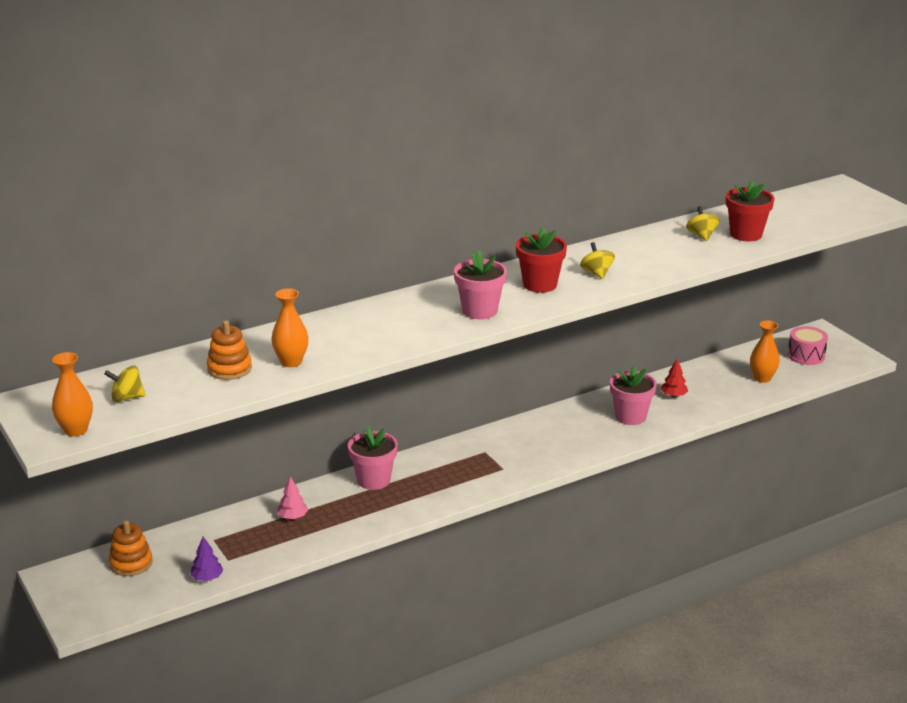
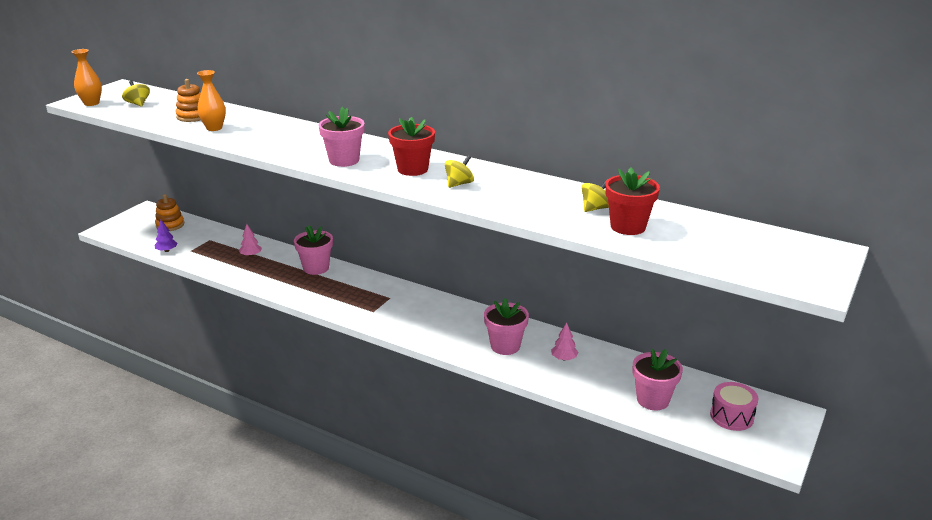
camera: 60 degrees right, 0 degrees up
red tree [661,359,688,397] -> pink tree [551,323,578,361]
orange vase [750,321,780,383] -> pink flower pot [632,349,683,410]

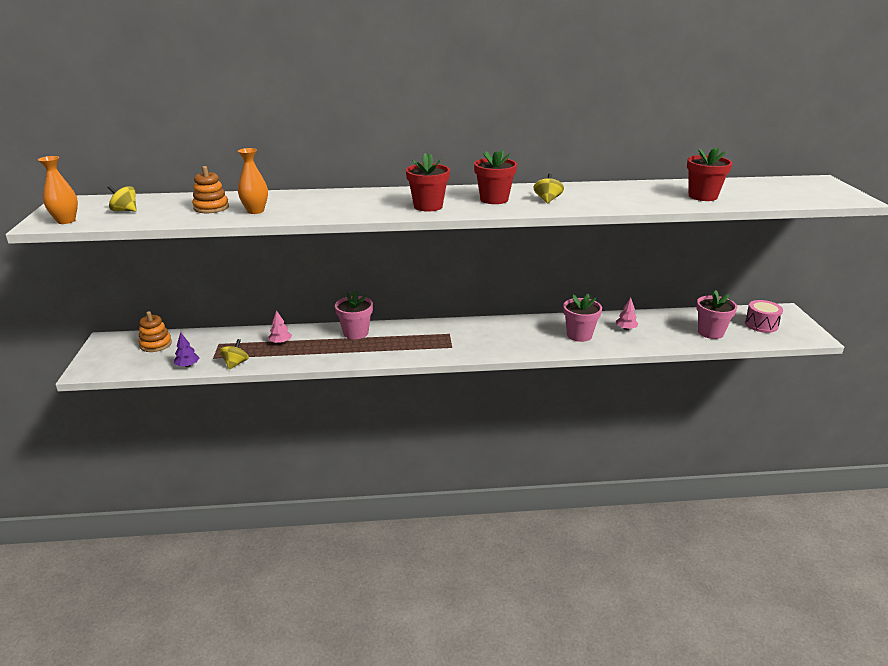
camera: 35 degrees left, 0 degrees up
pink flower pot [318,107,365,167] -> red flower pot [406,153,450,212]
yellow spinning top [581,179,609,212] -> yellow spinning top moved to [220,339,249,370]

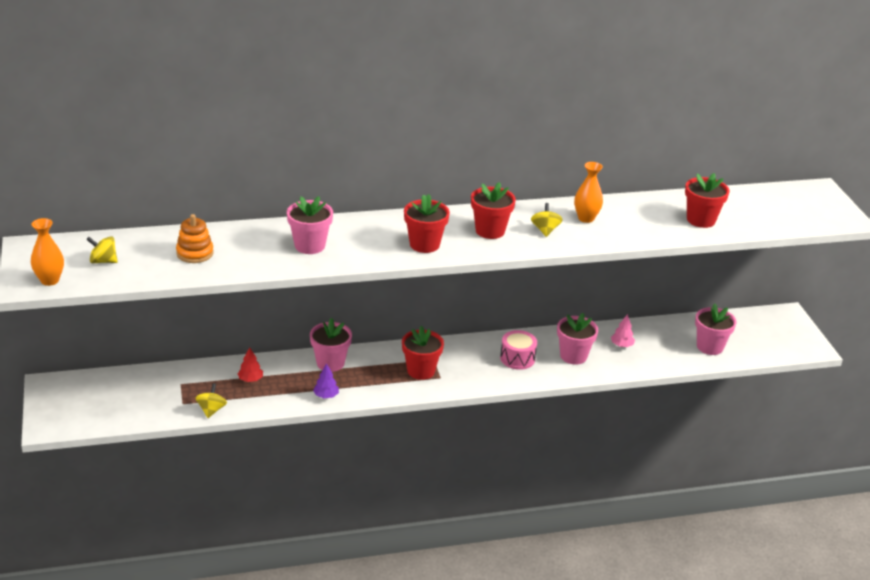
camera: 10 degrees left, 5 degrees up
orange stacking toy [139,311,172,352] -> none
purple tree [174,332,199,367] -> purple tree moved to [313,363,339,398]
orange vase [238,148,268,214] -> orange vase moved to [574,162,603,223]
pink tree [269,310,292,344] -> red tree [238,347,263,382]
pink drum [745,300,783,333] -> pink drum moved to [500,330,537,370]
none -> pink flower pot [287,196,333,254]
none -> red flower pot [402,326,444,380]

